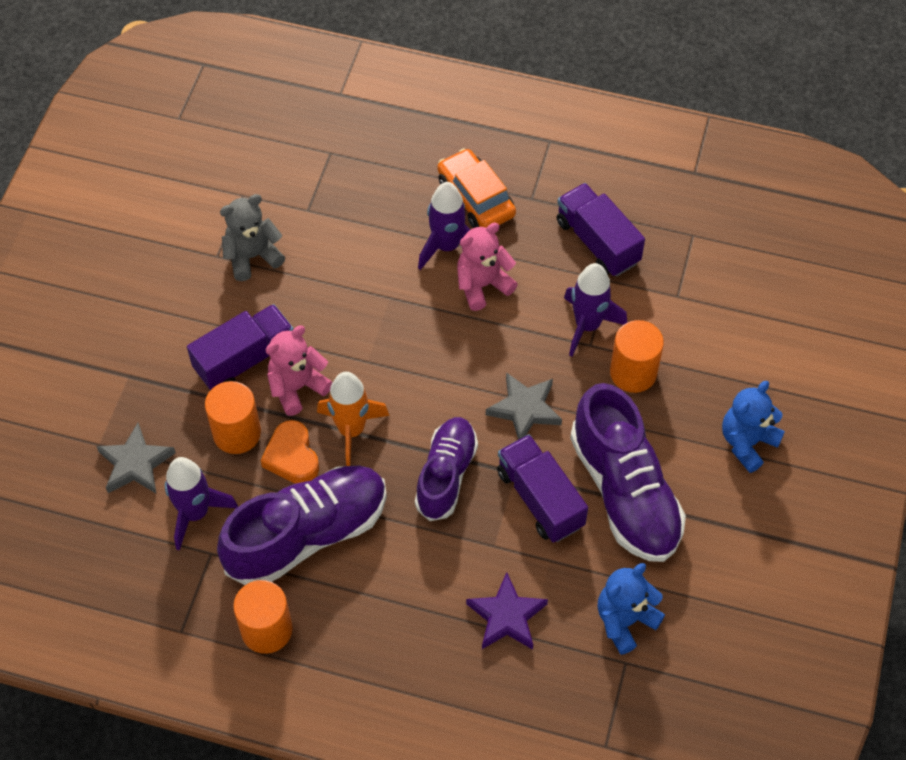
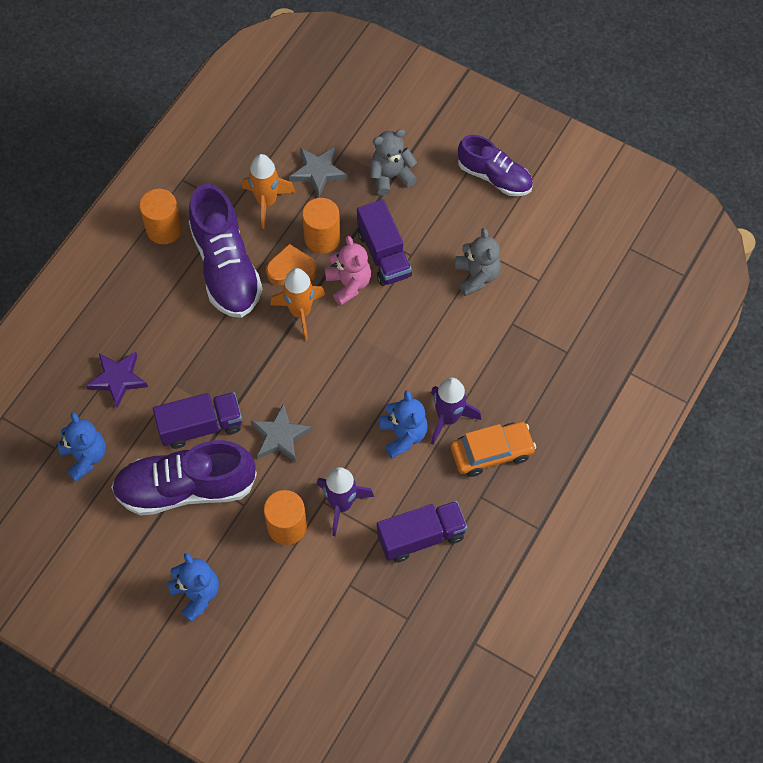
camera: 105 degrees right, 5 degrees up
purple rocket [165,457,238,551] -> orange rocket [242,154,295,229]
purple shoe [415,417,478,521] -> purple shoe moved to [458,135,533,196]
pink teddy bear [457,223,518,311] -> blue teddy bear [380,390,428,458]
none -> grey teddy bear [370,129,417,196]

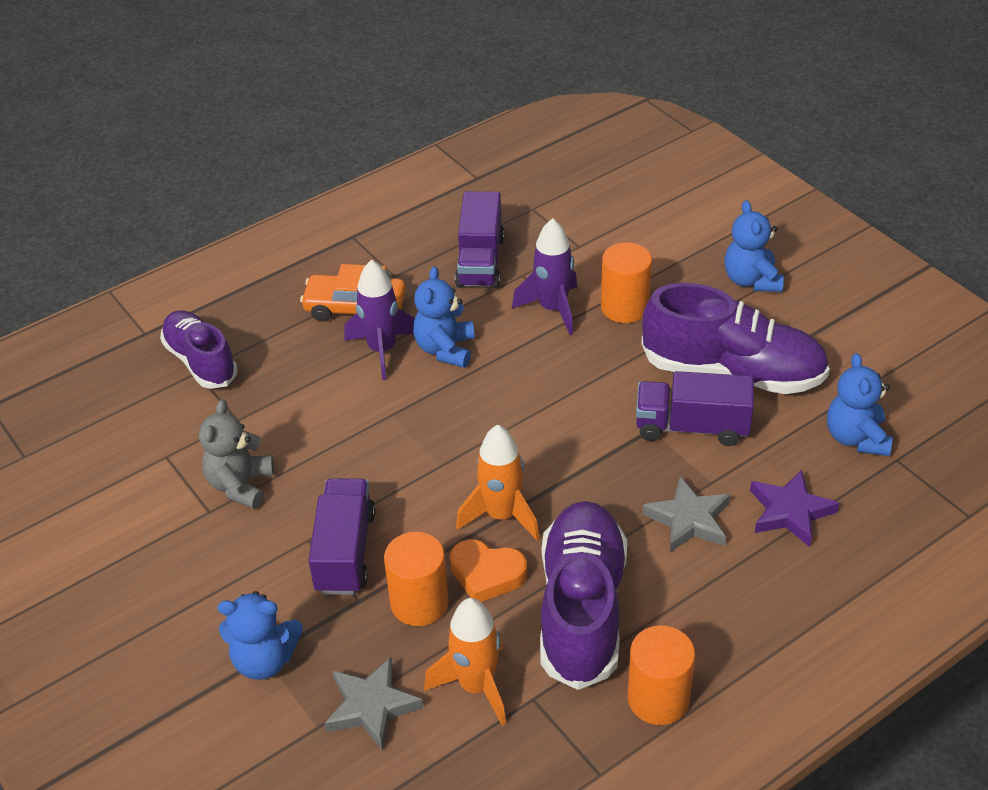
camera: 155 degrees left, 20 degrees down
grey star [250,403,312,462] -> grey star moved to [642,476,730,552]
pink teddy bear [325,236,371,306] -> none
grey teddy bear [370,129,417,196] -> blue teddy bear [218,591,303,680]
purple truck [377,501,467,562] -> purple truck turned 90 degrees counterclockwise [455,191,504,288]
purple shoe [458,135,533,196] -> purple shoe moved to [160,310,238,389]

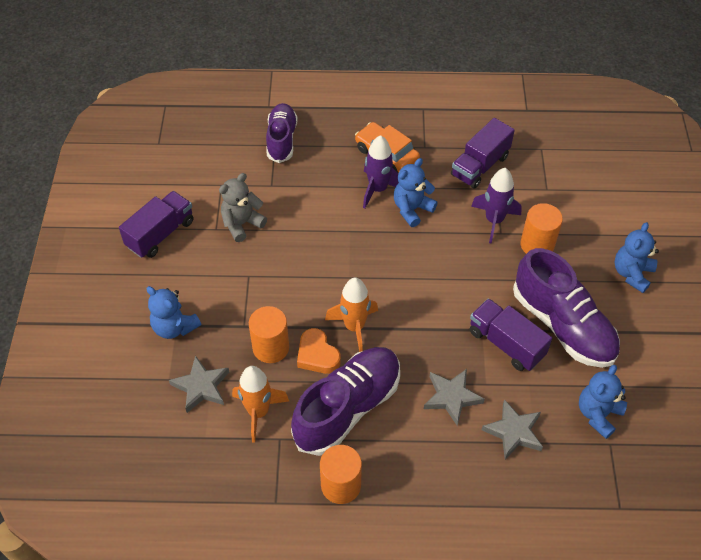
camera: 35 degrees right, 10 degrees up
purple truck [308,479,375,595] -> purple truck moved to [119,191,194,258]
purple star [750,469,839,547] -> grey star [482,399,543,460]

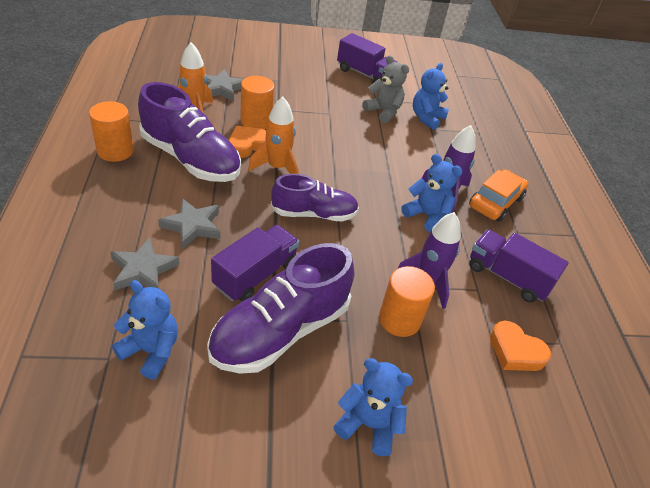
camera: 80 degrees right, 10 degrees down
blue teddy bear [146,286,201,339] -> blue teddy bear moved to [413,63,449,130]
purple shoe [266,103,298,163] -> purple shoe moved to [271,174,359,221]
none -> orange heart [490,321,551,371]

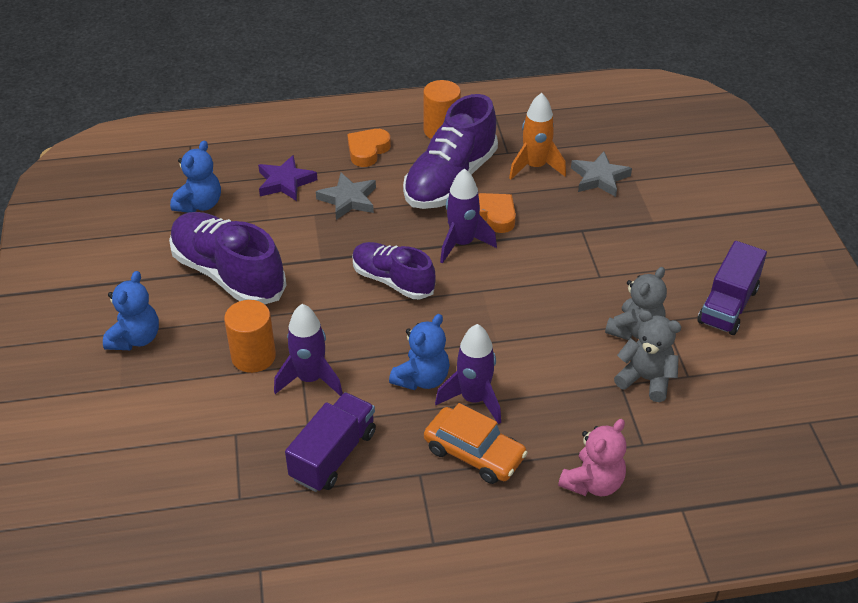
camera: 90 degrees right, 0 degrees up
grey star [110,238,180,290] -> purple star [258,155,317,201]
purple truck [211,225,299,301] -> none
orange cylinder [240,76,274,129] -> none
orange rocket [248,97,299,174] -> purple rocket [440,168,497,263]
purple shoe [271,174,359,221] -> purple shoe turned 135 degrees clockwise [353,242,436,299]
blue teddy bear [413,63,449,130] -> grey teddy bear [614,310,682,402]
orange heart [490,321,551,371] -> orange heart moved to [347,129,391,167]
none -> pink teddy bear [558,419,627,496]

